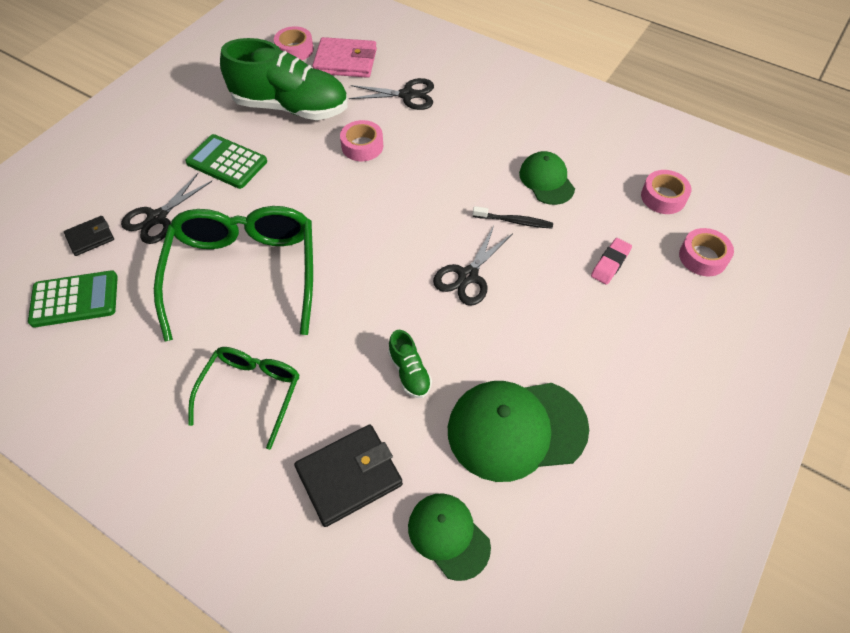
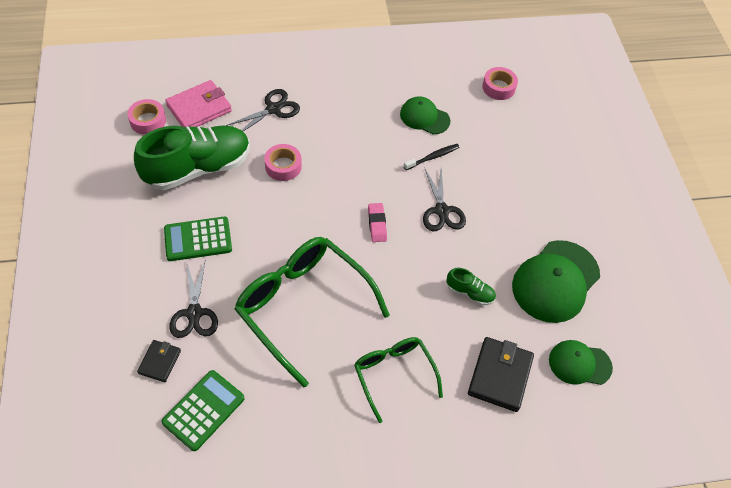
camera: 45 degrees left, 0 degrees up
pink eraser [591,238,632,285] -> pink eraser moved to [368,203,387,242]
pink tape [679,228,734,276] -> none

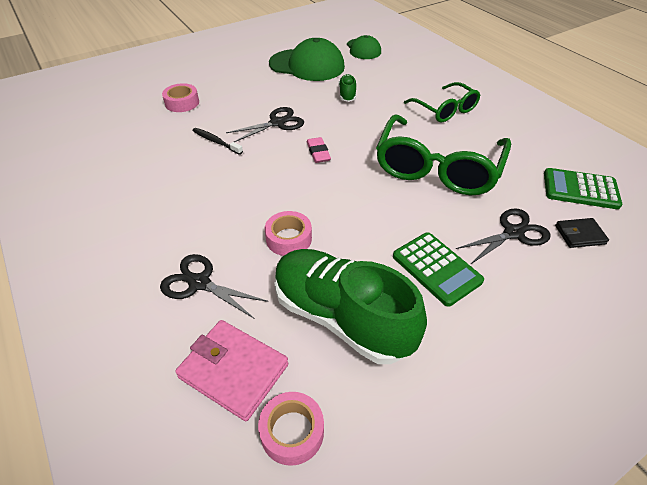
camera: 110 degrees left, 10 degrees down
green glasses [354,337,443,423] -> green glasses turned 75 degrees counterclockwise [404,82,480,122]
pink eraser [368,203,387,242] -> pink eraser turned 75 degrees counterclockwise [307,137,331,163]
green cap [400,96,450,134] -> none
black wallet [468,337,534,412] -> none
pink tape [482,67,518,100] -> pink tape moved to [162,83,199,112]

